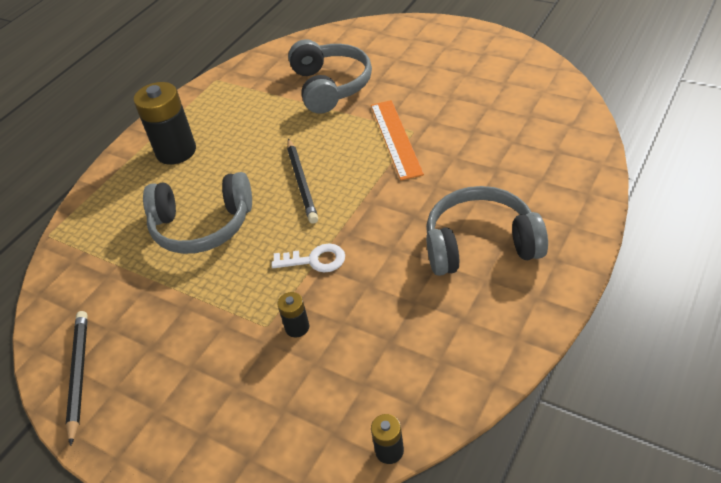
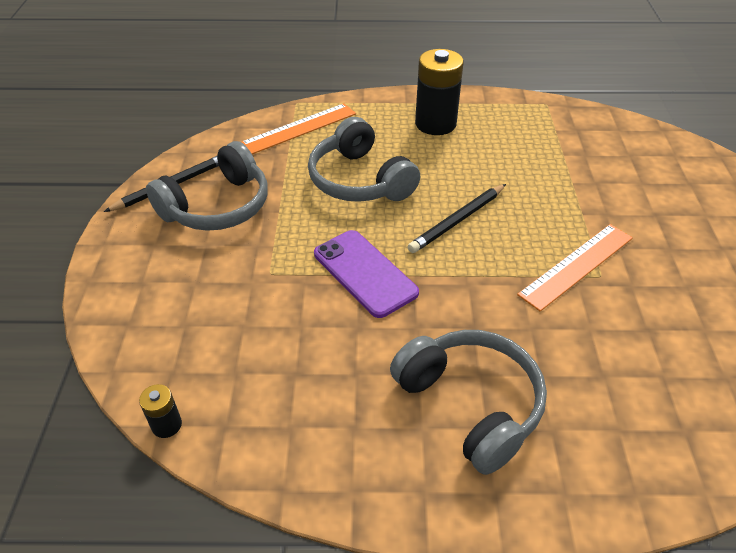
camera: 55 degrees right, 0 degrees up
white key [272,244,345,272] -> purple phone [314,230,419,318]
black battery [278,292,310,337] -> none
grey headphones [288,39,372,114] -> grey headphones moved to [146,141,268,231]
none -> orange ruler [241,103,356,154]

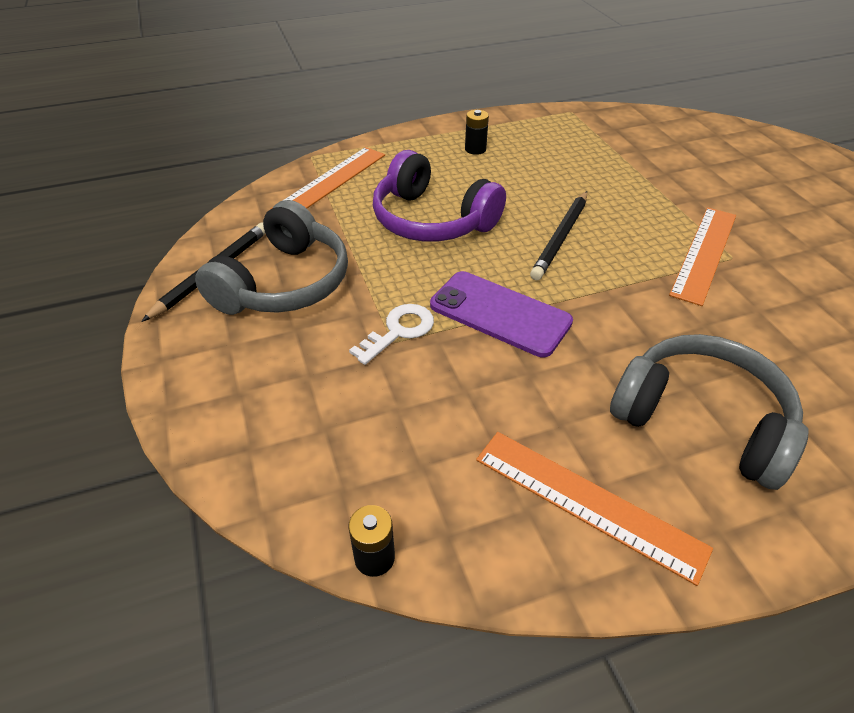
camera: 20 degrees left, 0 degrees up
grey headphones [308,117,420,202] -> purple headphones [373,150,506,242]
black battery [415,49,464,135] -> black battery [465,110,489,155], size x0.47
none -> white key [349,304,434,365]
none -> orange ruler [476,432,713,586]

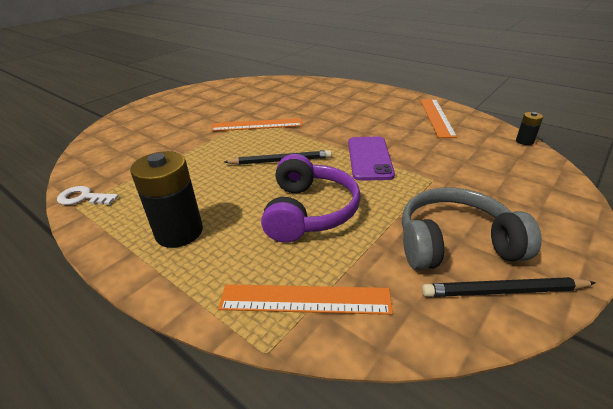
camera: 120 degrees left, 10 degrees down
white key [349,304,434,365] -> white key moved to [57,186,119,205]
black battery [465,110,489,155] -> black battery [130,151,203,248], size x2.14
grey headphones [610,334,809,490] -> none

